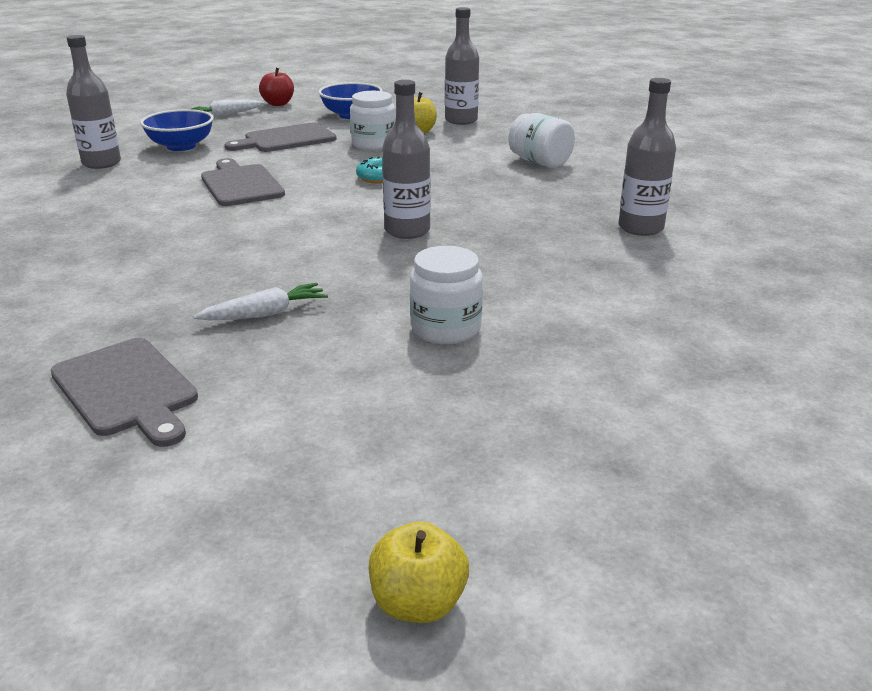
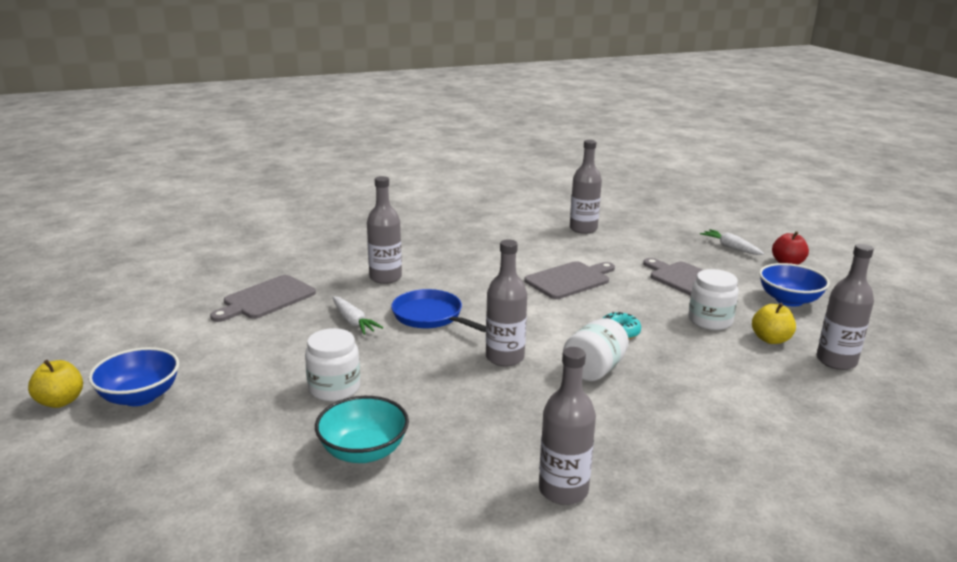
camera: 80 degrees right, 5 degrees down
blue bowl [140,109,214,151] -> blue bowl moved to [88,347,179,406]
white jar [509,113,575,168] -> white jar moved to [563,318,629,381]
none -> turquoise bowl [315,396,409,463]
none -> grey bottle [367,176,402,284]
none -> blue pan [391,289,486,332]

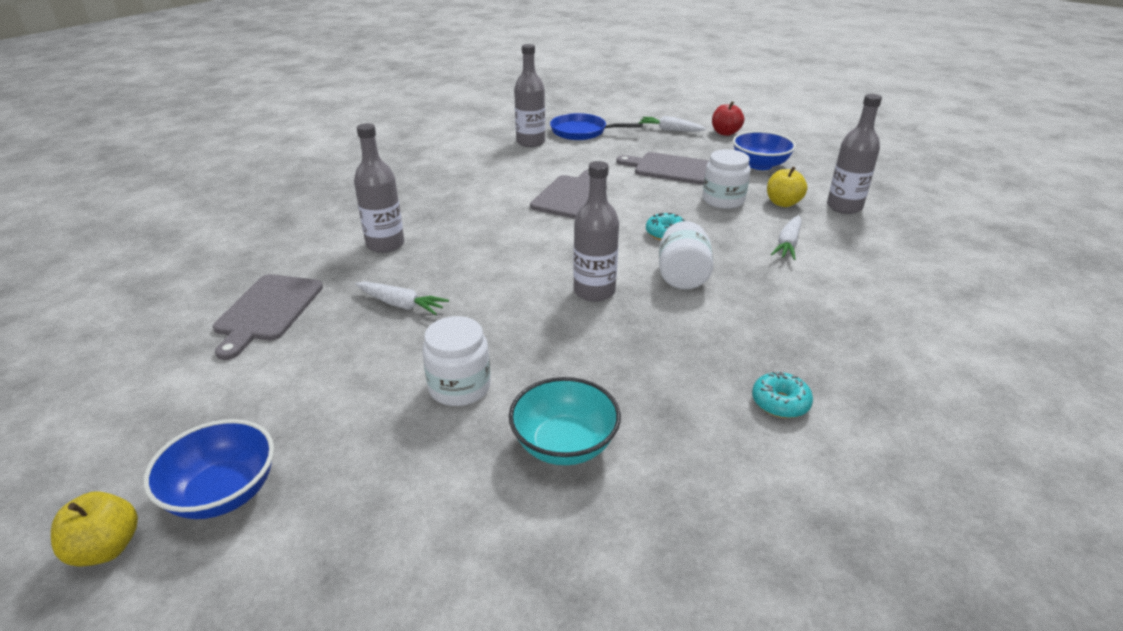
camera: 30 degrees left, 10 degrees up
blue pan [391,289,486,332] -> blue pan moved to [550,113,643,140]
grey bottle [539,347,596,505] -> turquoise donut [752,371,813,418]
none -> white carrot [771,215,802,260]

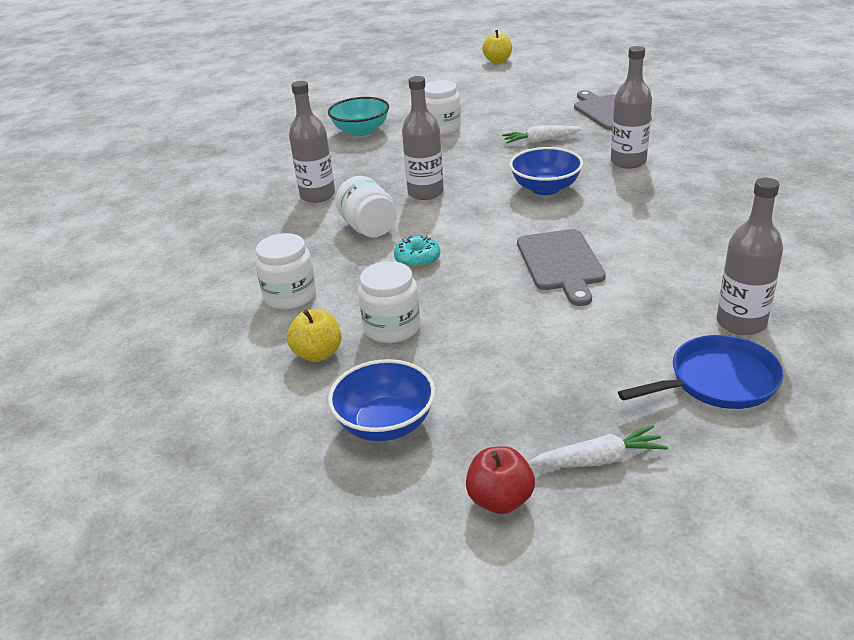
camera: 150 degrees right, 0 degrees up
blue bowl [143,419,274,519] -> blue bowl moved to [509,147,583,195]
grey cutting board [616,152,709,184] -> none
turquoise donut [752,371,813,418] -> none
white carrot [771,215,802,260] -> white jar [255,233,316,309]
grey bottle [827,94,882,214] -> grey bottle moved to [289,81,335,203]

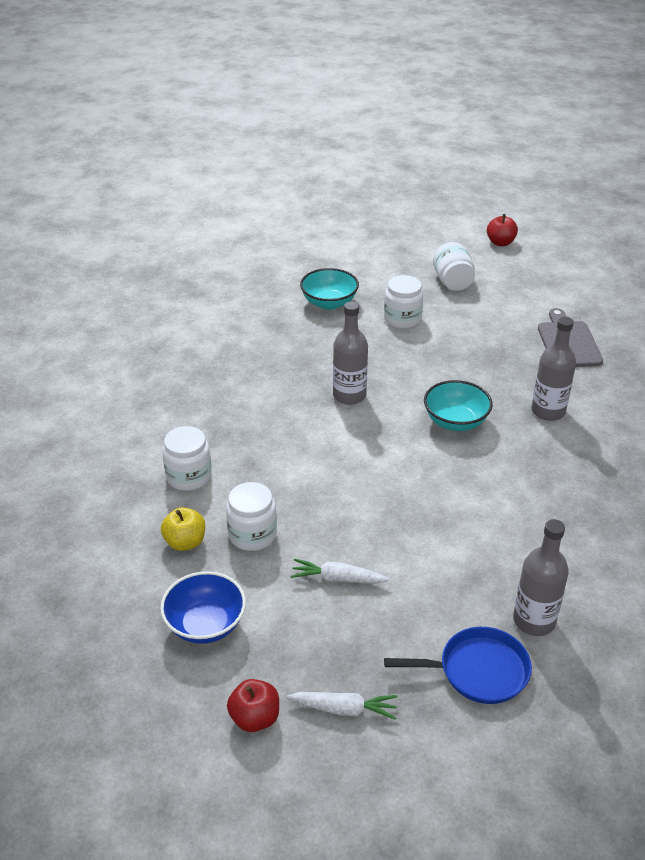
camera: 15 degrees right, 5 degrees up
grey bottle [289,81,335,203] -> none
white jar [335,176,397,237] -> white jar moved to [433,242,475,291]
turquoise donut [394,235,440,269] -> none
yellow apple [482,30,512,63] -> red apple [487,214,518,246]
white carrot [502,125,582,144] -> white carrot moved to [291,559,390,583]
blue bowl [509,147,583,195] -> turquoise bowl [424,380,493,431]
grey cutting board [517,229,606,306] -> none

